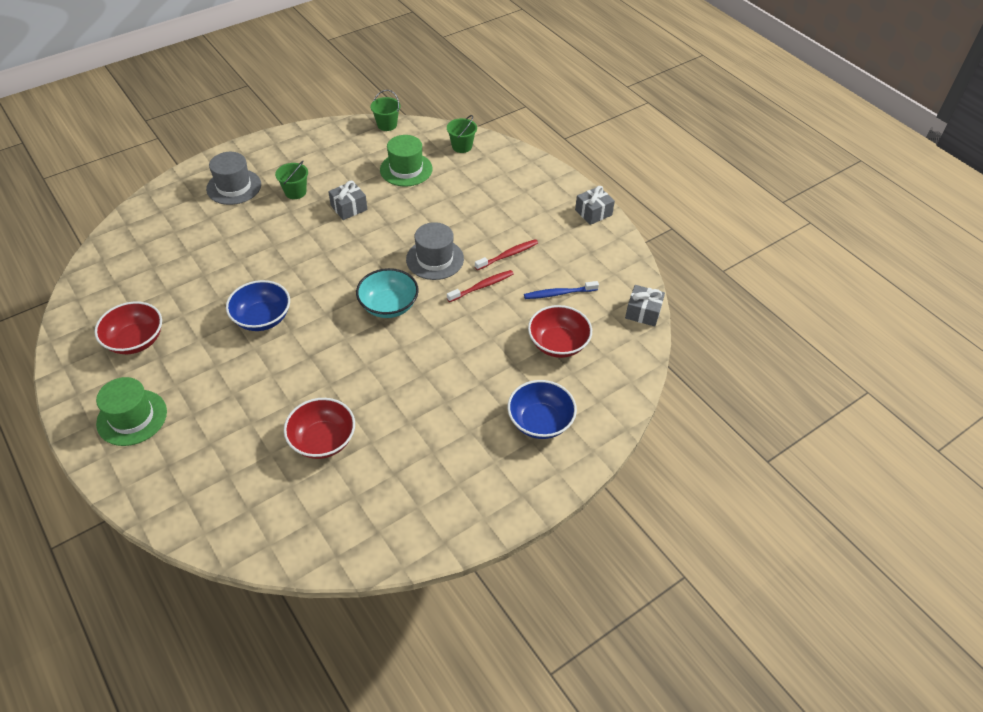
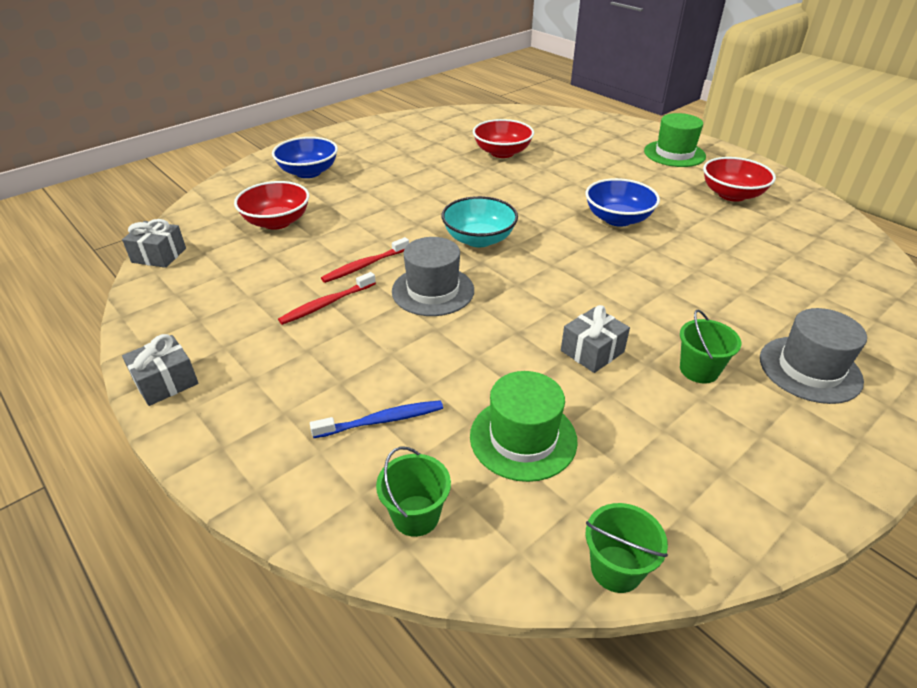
camera: 175 degrees right, 10 degrees down
blue toothbrush [524,281,599,299] -> blue toothbrush moved to [310,400,443,438]

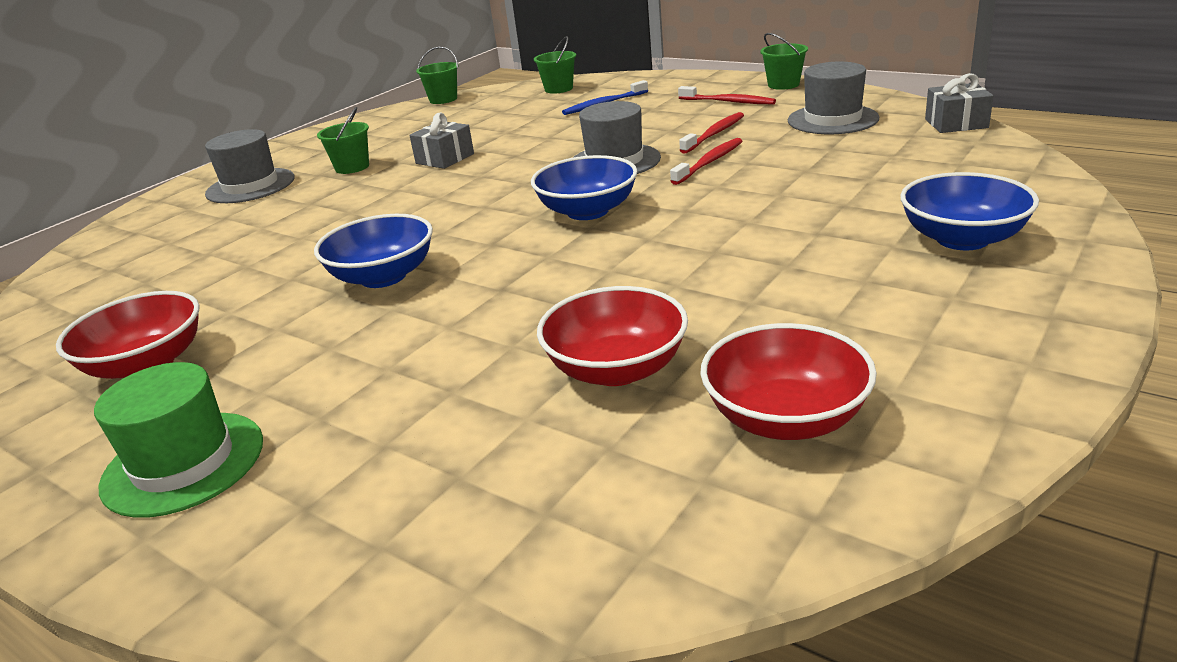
camera: 170 degrees right, 10 degrees down
grey gift [122,334,199,406] -> green bucket [760,33,808,90]
red bowl [234,181,309,230] -> red bowl moved to [700,323,877,440]
turquoise bowl [442,196,518,247] -> blue bowl [531,155,638,220]
green hat [470,371,578,482] -> none
none -> red toothbrush [678,86,776,104]
none -> grey hat [788,62,879,134]

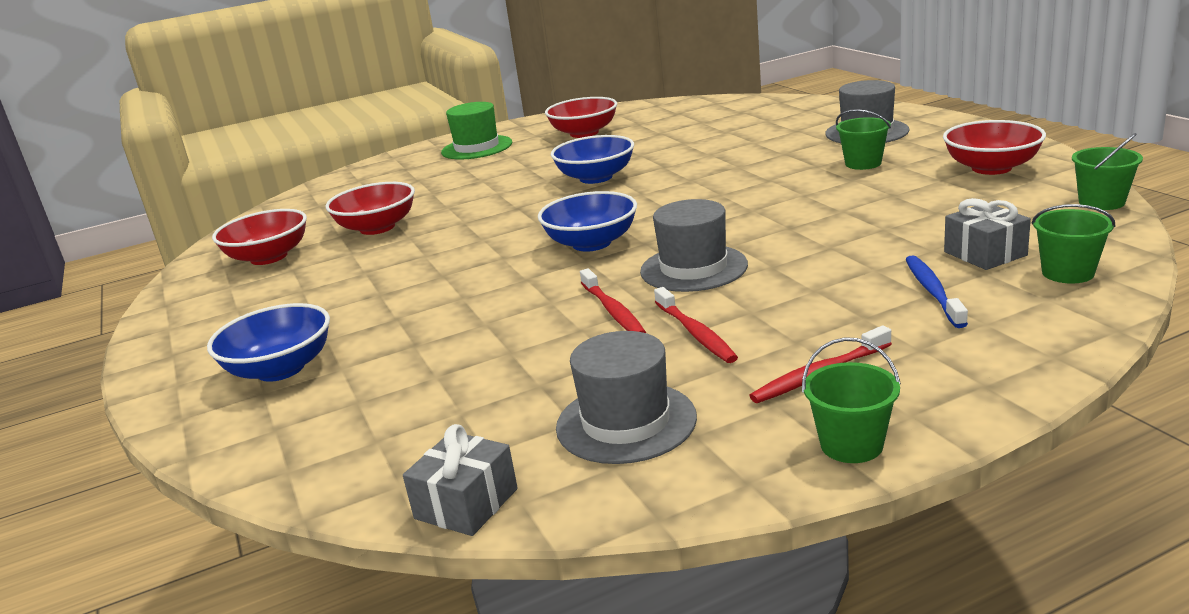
camera: 120 degrees right, 5 degrees down
grey gift [409,113,474,169] -> grey gift moved to [944,198,1031,270]
none -> red bowl [943,120,1046,175]

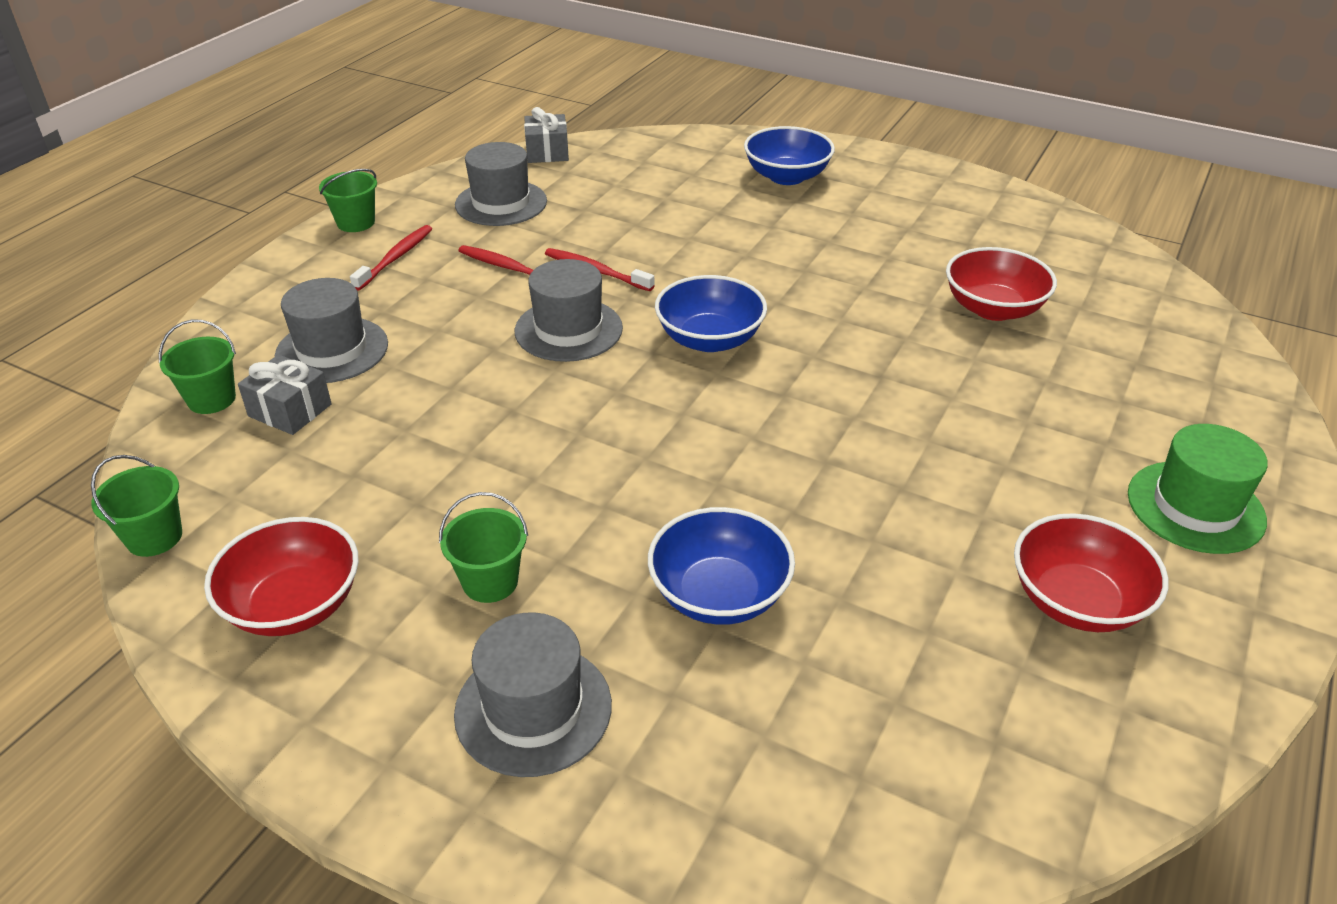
camera: 140 degrees right, 15 degrees up
red bowl [212,209,307,265] -> none
blue bowl [551,135,634,184] -> blue bowl moved to [648,507,795,625]
blue toothbrush [905,255,968,328] -> grey hat [275,278,388,383]

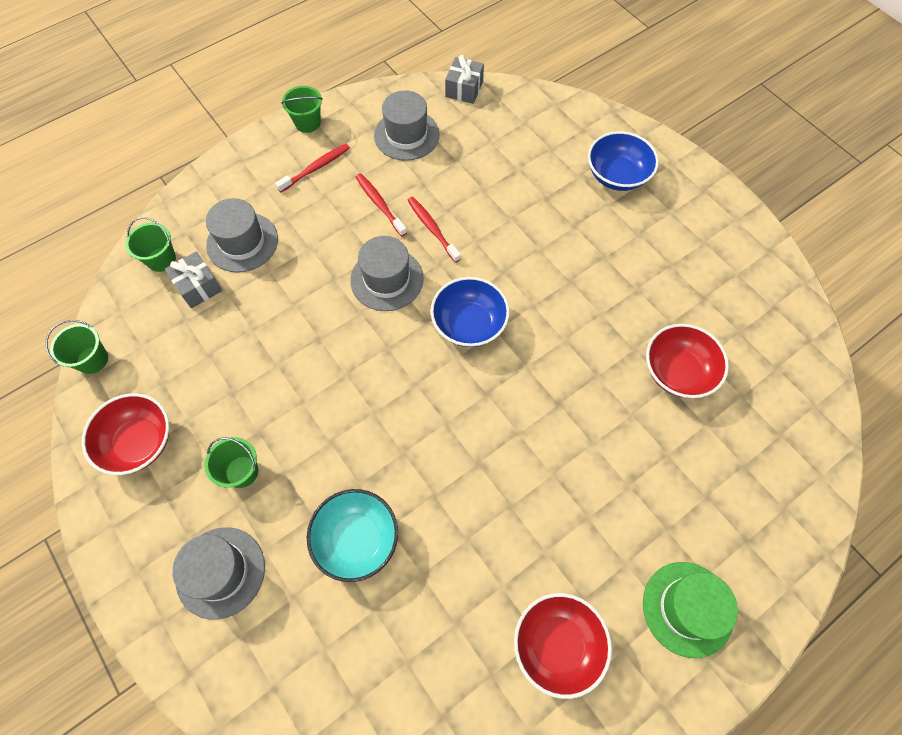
camera: 25 degrees right, 25 degrees up
blue bowl [648,507,795,625] -> turquoise bowl [307,489,398,582]

